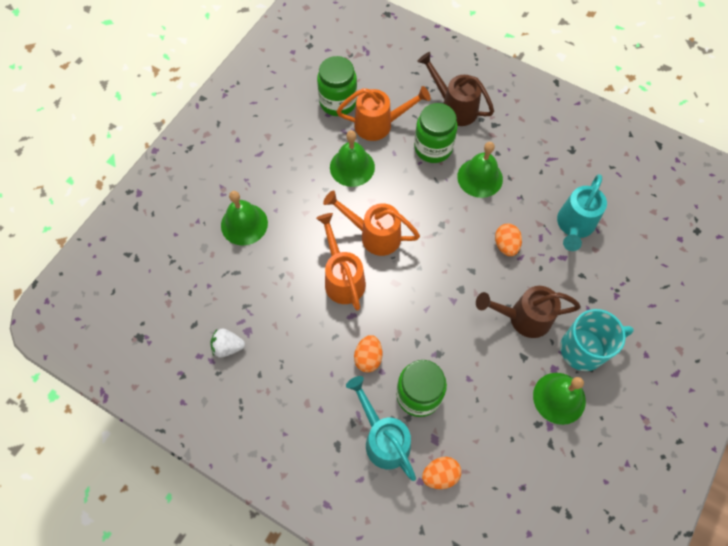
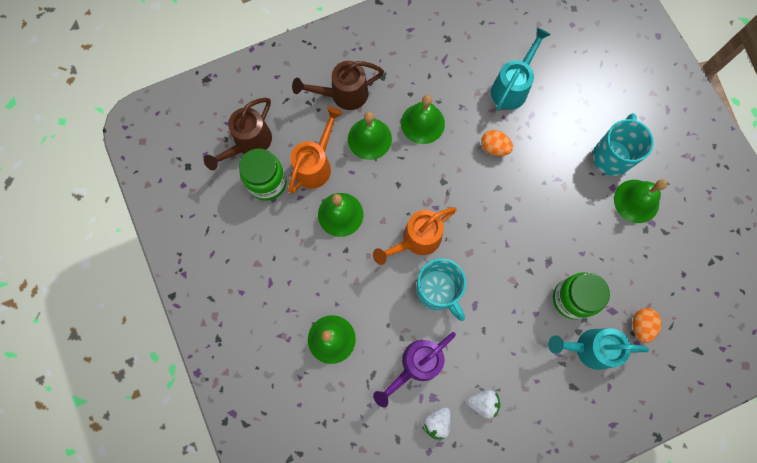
camera: 55 degrees left, 10 degrees up
orange watering can [316,213,366,311] -> turquoise mug [416,259,466,321]
orange egg [354,335,382,373] -> none
green jar [414,103,457,163] -> green bell [348,112,392,160]
brown watering can [476,286,581,338] -> brown watering can moved to [204,98,272,170]
turquoise watering can [557,174,607,251] -> turquoise watering can turned 120 degrees counterclockwise [491,27,551,111]
none -> purple watering can [373,332,456,407]
none -> white strawberry [467,390,500,419]

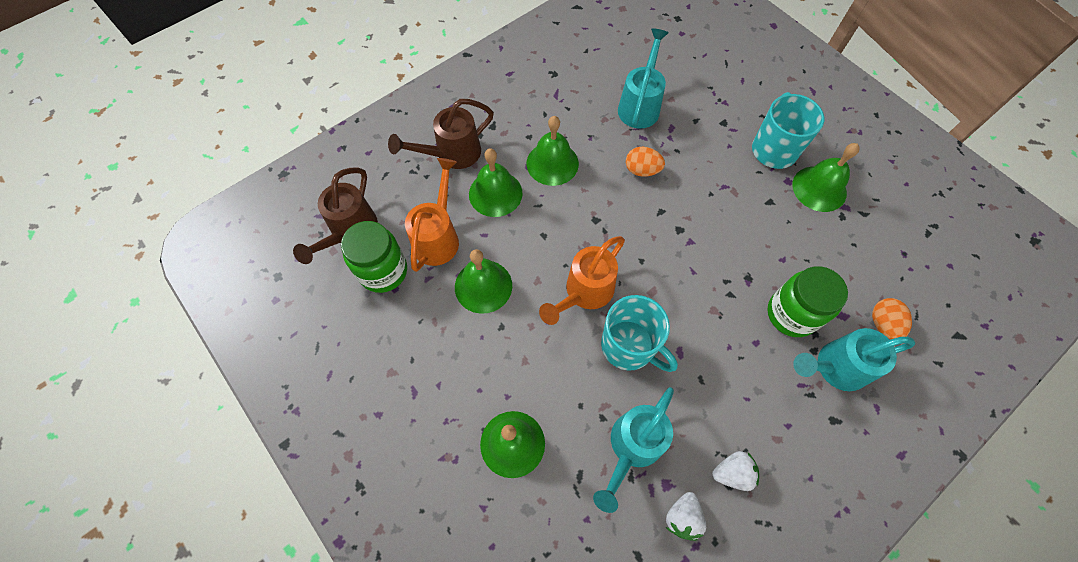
camera: 15 degrees left, 10 degrees down
purple watering can [373,332,456,407] -> turquoise watering can [593,387,674,513]

